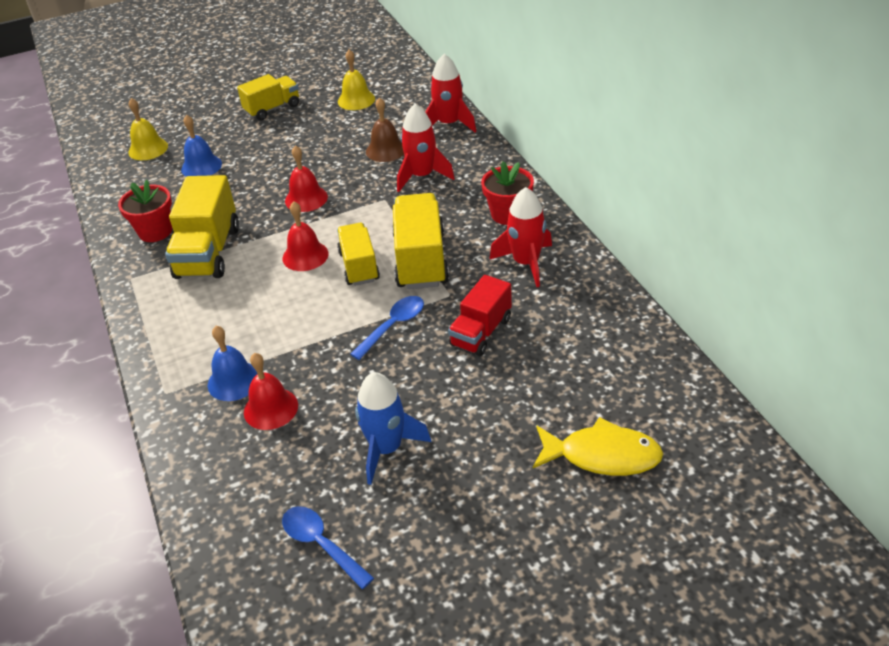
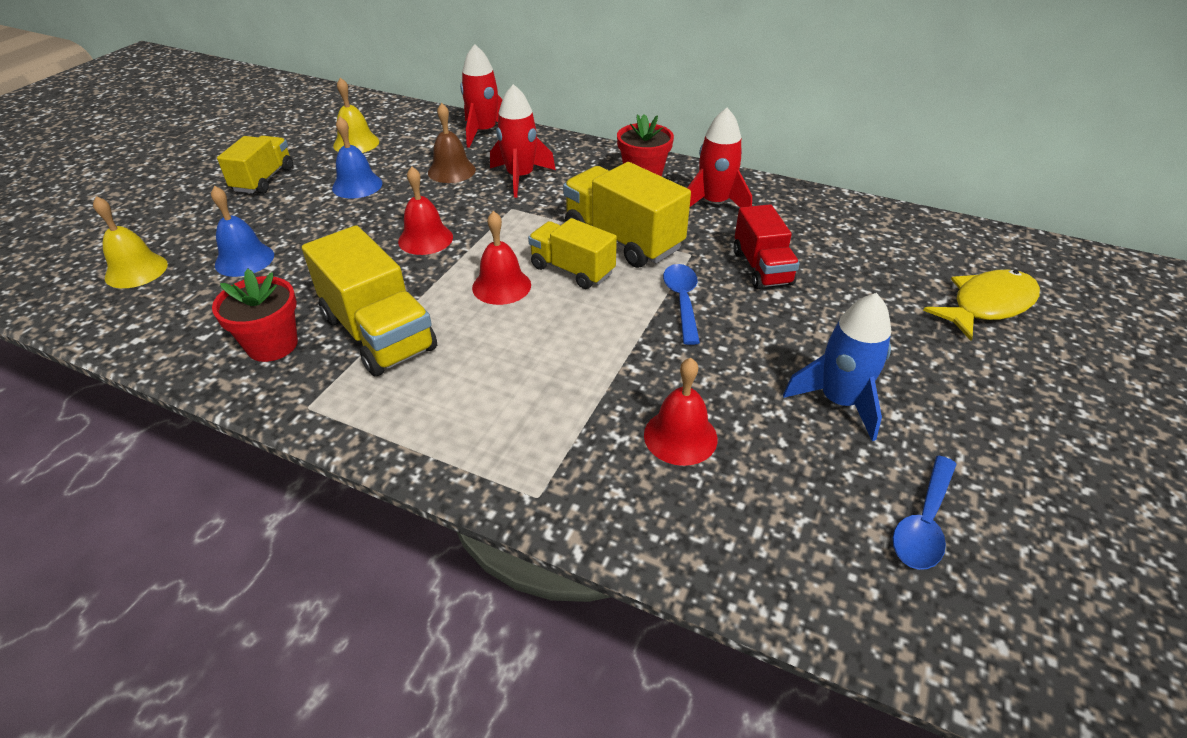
camera: 45 degrees left, 0 degrees up
blue bell [208,326,257,401] -> blue bell moved to [332,117,382,199]
blue spoon [282,506,374,589] -> blue spoon turned 60 degrees counterclockwise [893,456,957,570]

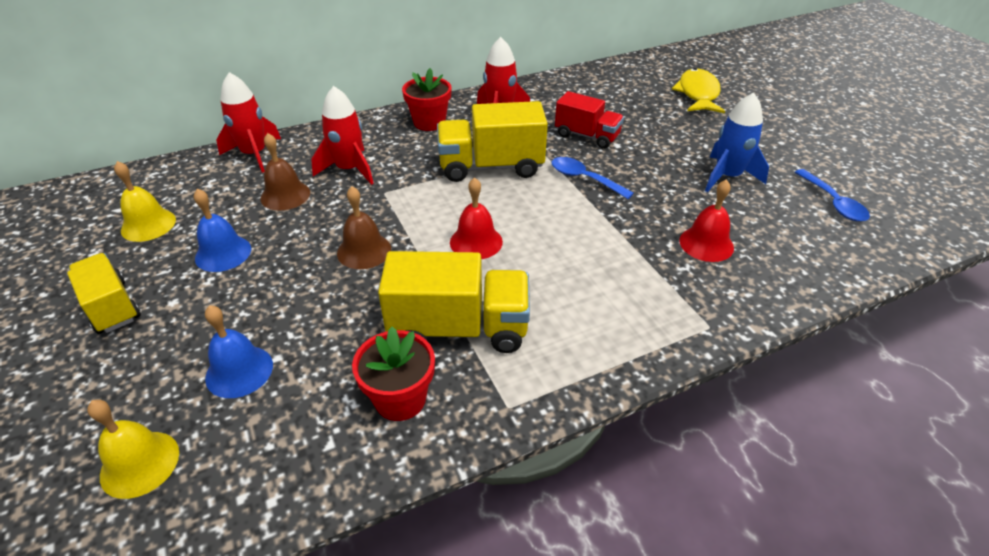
camera: 50 degrees left, 0 degrees up
red bell [398,166,453,255] -> brown bell [337,186,391,269]
yellow truck [528,218,617,289] -> none

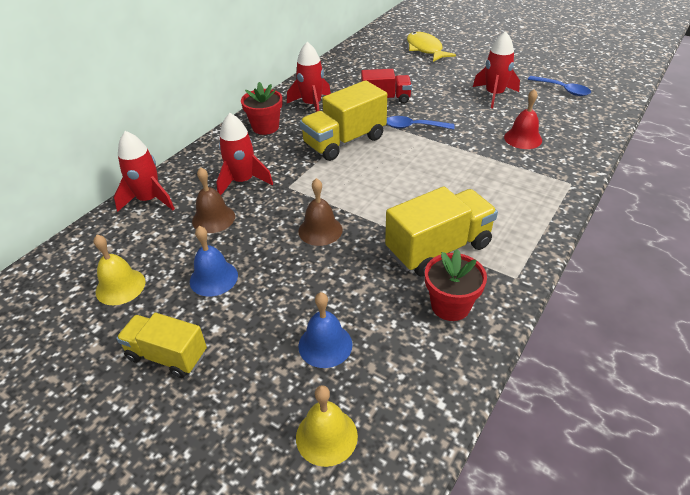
camera: 30 degrees left, 0 degrees up
red bell [450,177,503,259] -> none
blue rocket [705,92,769,192] -> red rocket [473,31,520,108]

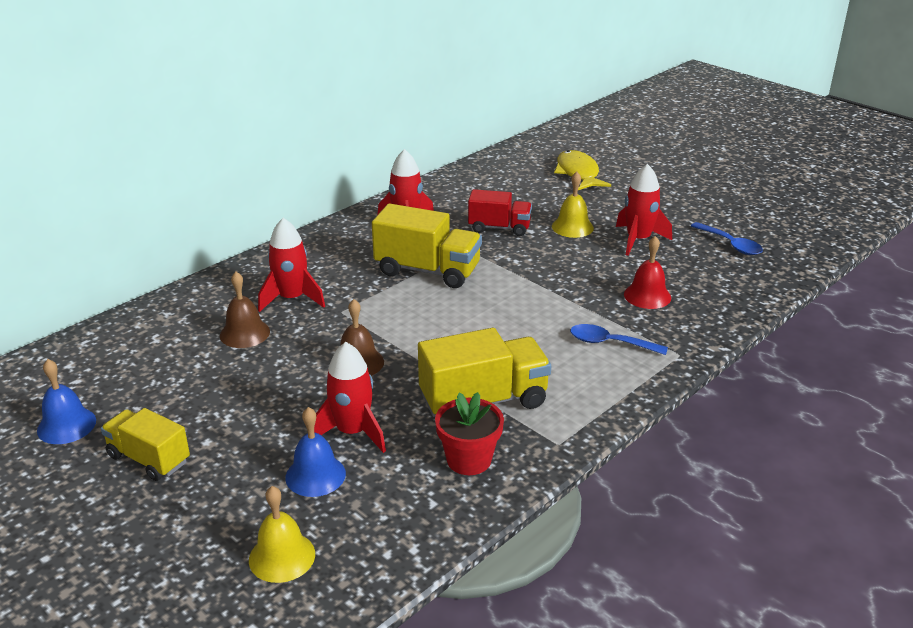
camera: 10 degrees right, 10 degrees down
yellow bell [94,235,146,305] -> yellow bell moved to [552,172,594,238]
red rocket [114,131,175,212] -> red rocket moved to [314,342,386,453]
blue bell [190,226,238,296] -> blue bell moved to [37,359,96,444]
red flower pot [241,82,283,135] -> none
yellow truck [300,80,387,161] -> yellow truck turned 135 degrees counterclockwise [372,203,482,288]
blue spoon [387,116,455,129] -> blue spoon moved to [570,324,668,355]

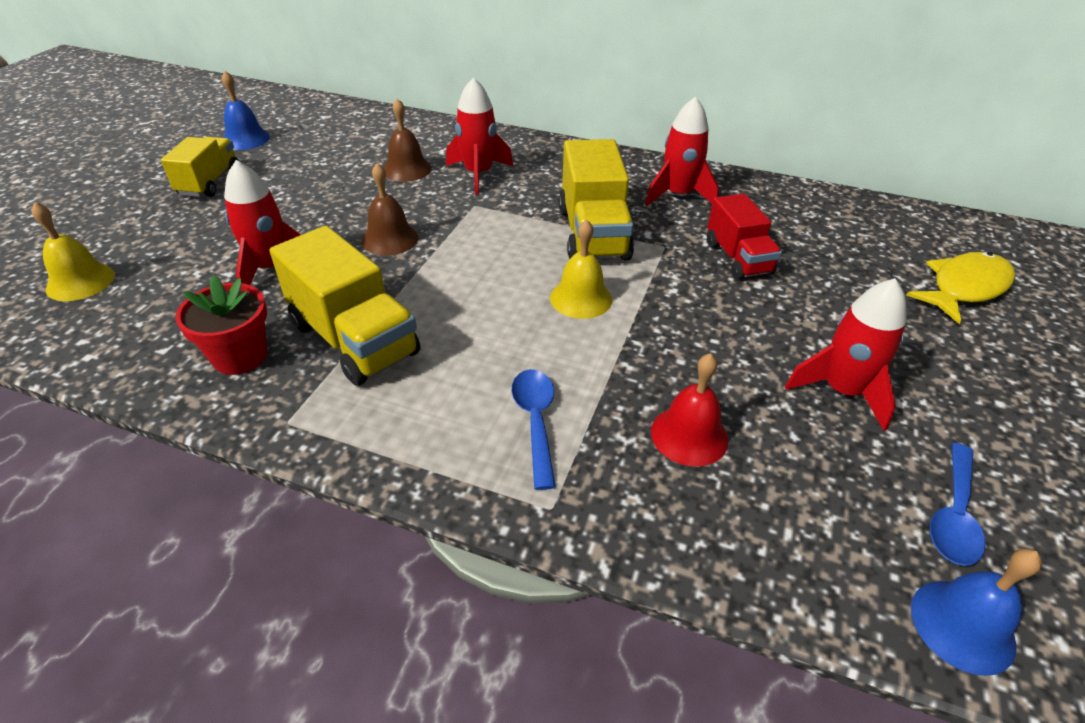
camera: 65 degrees right, 10 degrees up
blue bell [285,407,346,497] -> blue bell moved to [911,549,1042,676]
yellow bell [552,172,594,238] -> yellow bell moved to [550,219,612,319]

